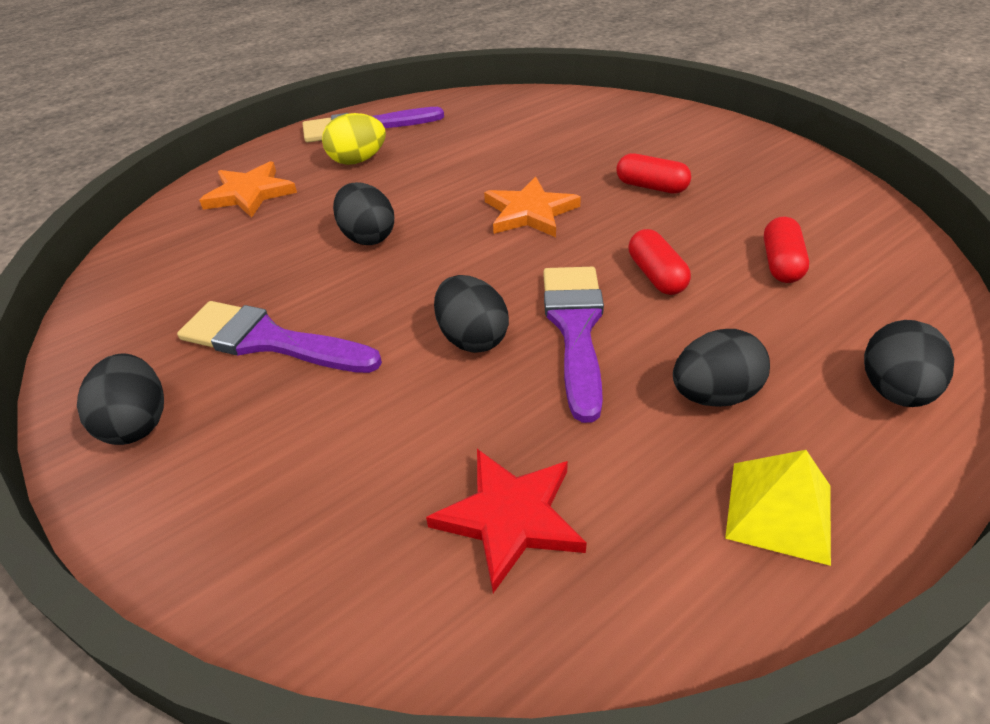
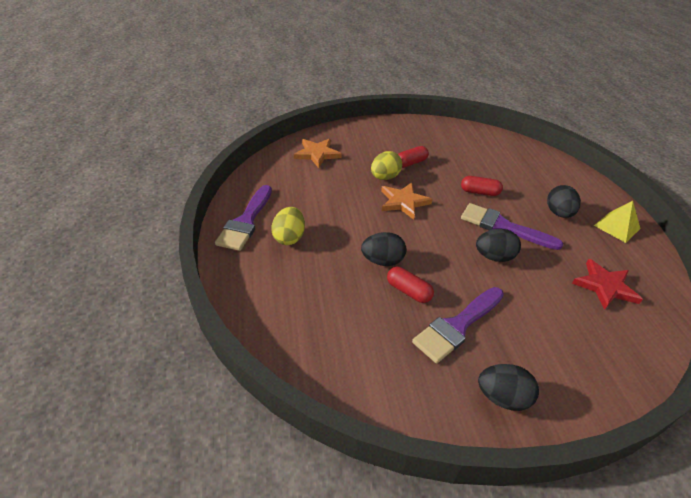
camera: 65 degrees left, 0 degrees up
orange star [199,161,297,218] -> orange star moved to [294,139,342,168]
red capsule [764,216,809,283] -> red capsule moved to [387,267,434,303]
black egg [864,320,954,407] -> none
none -> yellow egg [371,151,402,180]

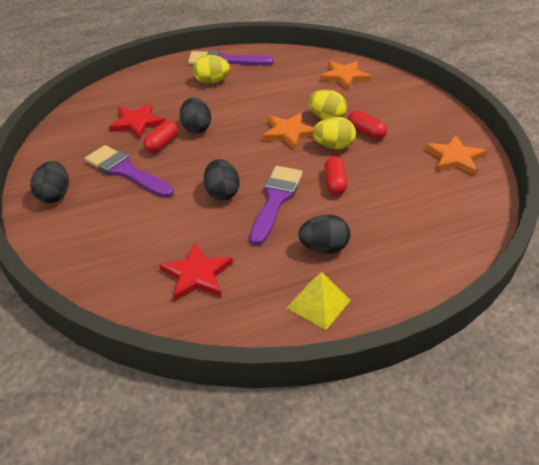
camera: 80 degrees right, 0 degrees up
none -> red star [108,103,165,139]
none -> yellow egg [313,117,356,149]
none -> orange star [425,135,487,176]

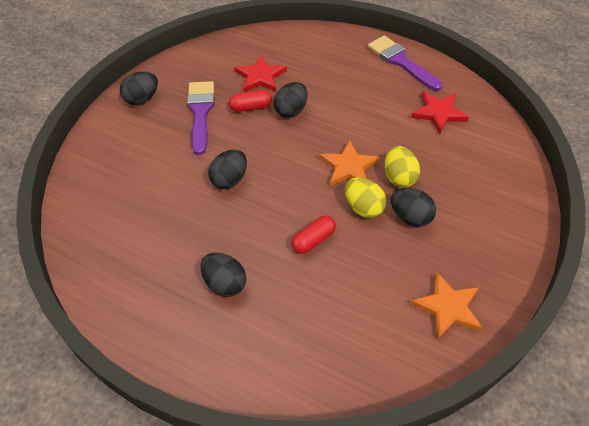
camera: 50 degrees right, 10 degrees up
red star [159,243,233,301] -> red star moved to [411,91,469,134]
yellow egg [193,55,230,84] -> none
purple brush [250,166,303,246] -> none
yellow pyramid [287,272,351,330] -> none
orange star [320,61,371,90] -> none
red capsule [348,110,387,139] -> black egg [391,188,436,227]

